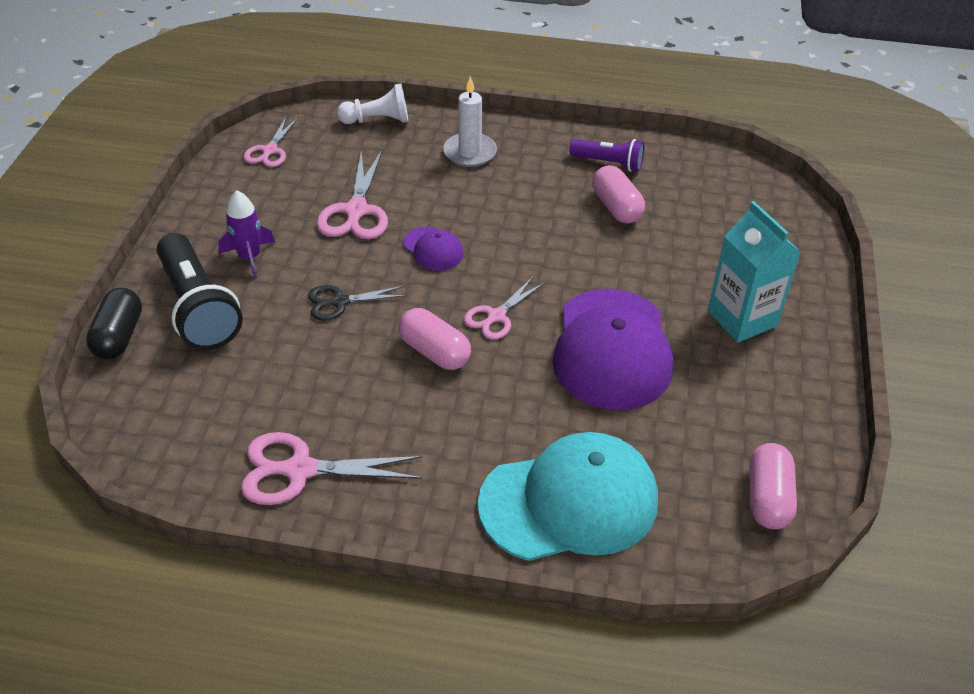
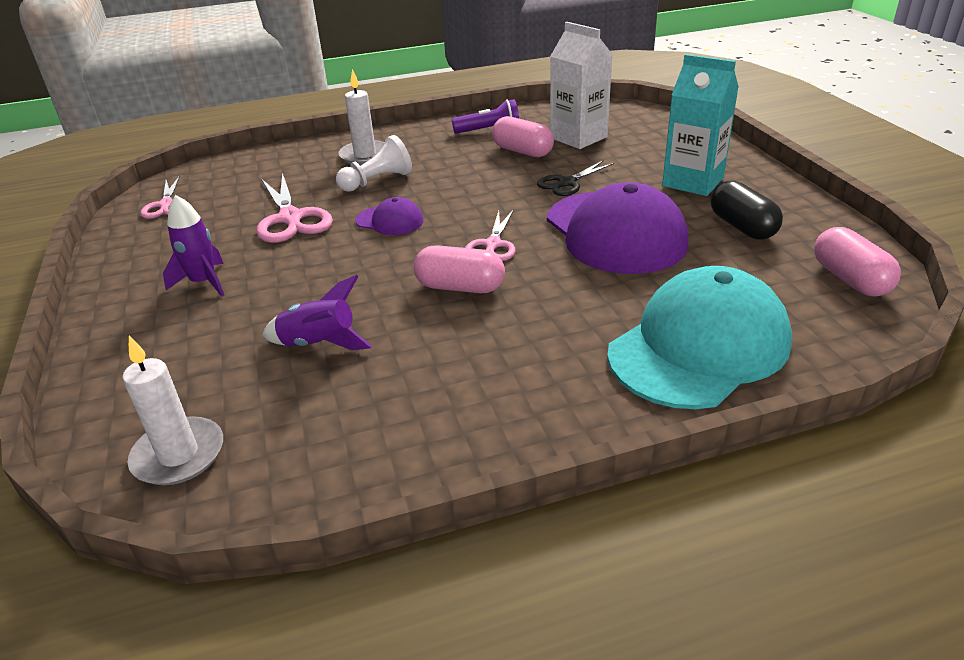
camera: 25 degrees left, 10 degrees down
black capsule [86,288,142,359] -> black capsule moved to [711,181,783,240]
black flashlight [157,233,243,350] -> none
pink scissors [241,432,423,505] -> none
black scissors [308,285,408,321] -> black scissors moved to [537,160,614,196]
white pawn [337,83,408,124] -> white pawn moved to [336,135,412,192]
none -> white candle [122,336,223,485]
none -> purple rocket [262,275,372,350]
none -> white carton [550,22,613,149]

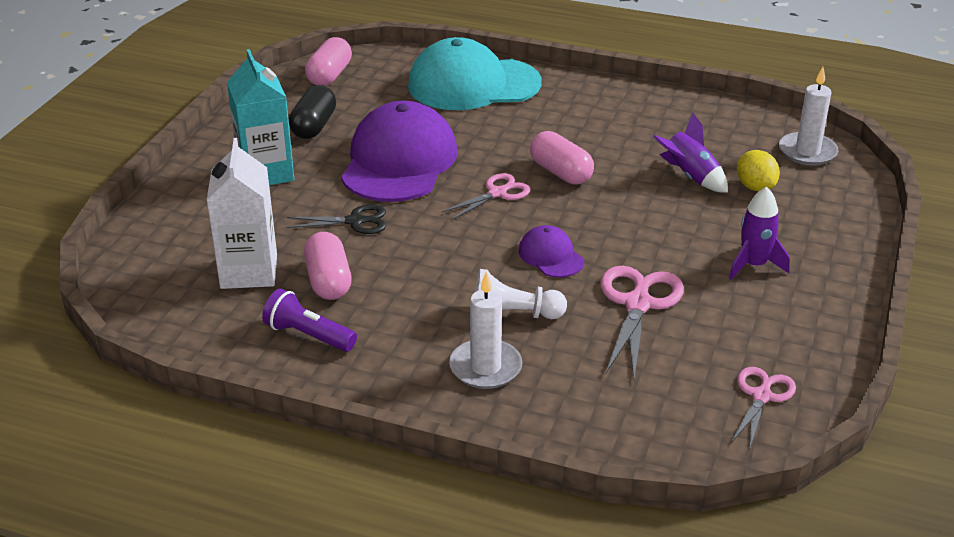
camera: 145 degrees left, 0 degrees up
none -> yellow lemon [737,150,780,191]

